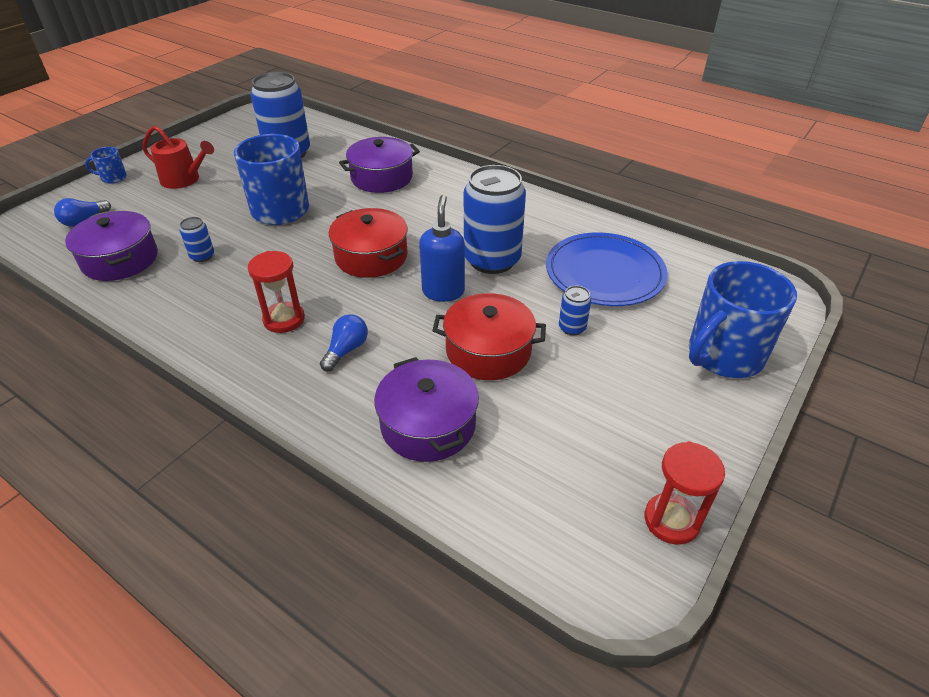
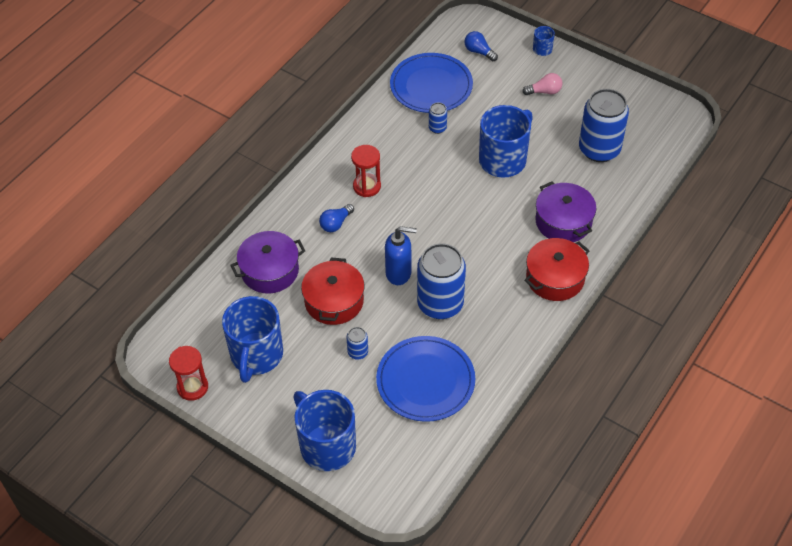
camera: 90 degrees right, 10 degrees up
purple pot [65,211,158,281] -> blue plate [390,53,473,113]
red watering can [143,126,214,189] -> pink light bulb [522,73,563,95]
blue light bulb [320,314,368,371] -> blue light bulb turned 105 degrees clockwise [319,204,354,232]
red pot [329,208,408,278] -> red pot moved to [524,238,590,301]
none -> blue mug [222,296,283,383]

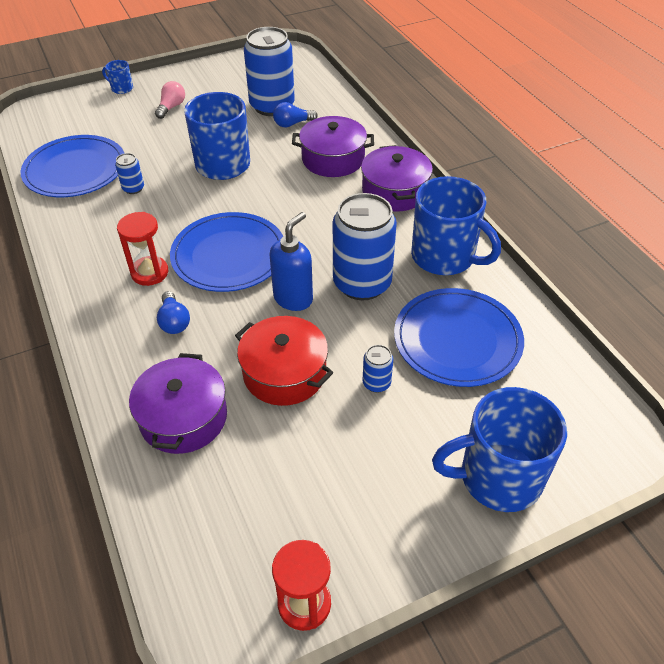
camera: 60 degrees left, 5 degrees down
blue mug [222,296,283,383] -> blue mug moved to [411,176,501,275]
blue light bulb [465,31,498,61] -> blue light bulb moved to [273,102,318,127]
red pot [524,238,590,301] -> purple pot [361,145,433,212]
none -> blue plate [170,212,283,292]

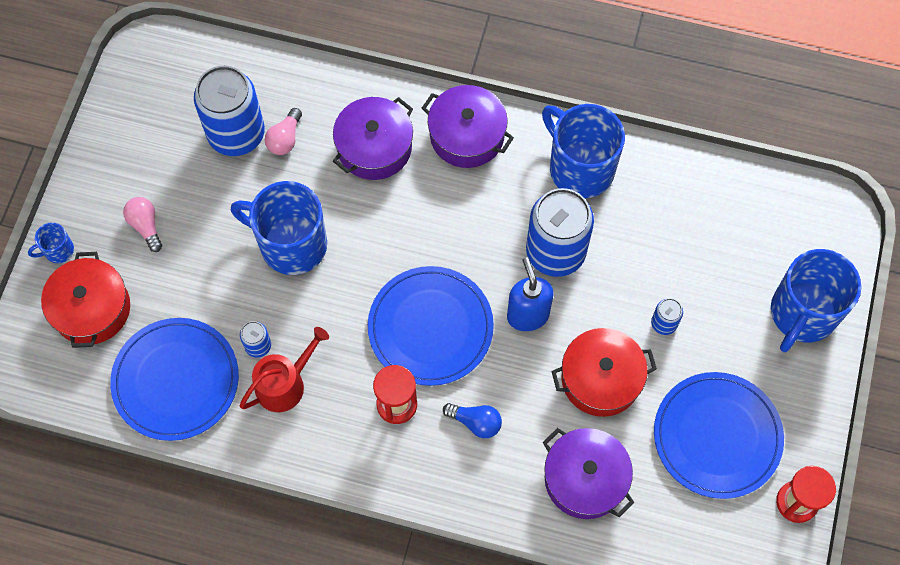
camera: 50 degrees left, 20 degrees up
blue light bulb [273,102,318,127] -> pink light bulb [265,108,302,155]
blue plate [394,288,524,387] -> blue plate moved to [654,372,784,499]
blue mug [411,176,501,275] -> blue mug turned 120 degrees counterclockwise [542,104,625,198]
none -> red pot [41,252,130,348]
none -> red watering can [240,327,329,412]

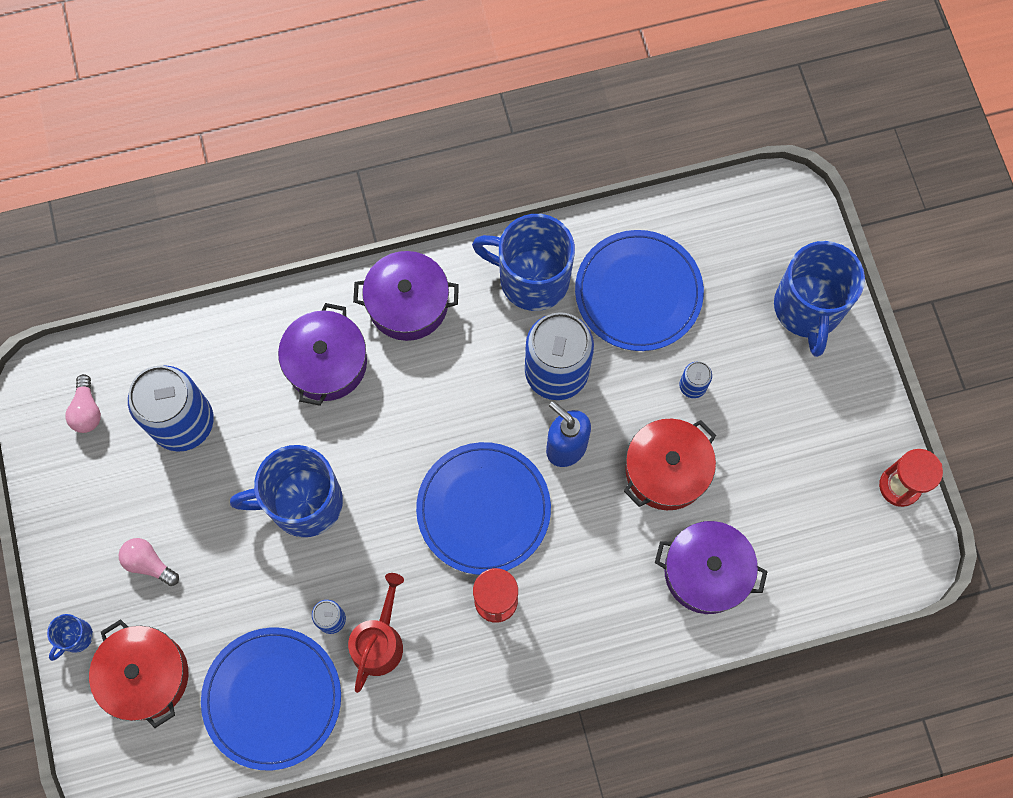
camera: 30 degrees left, 5 degrees up
pink light bulb [265,108,302,155] -> pink light bulb moved to [65,374,101,433]
blue light bulb [443,403,502,438] -> none
blue plate [654,372,784,499] -> blue plate moved to [575,230,704,351]

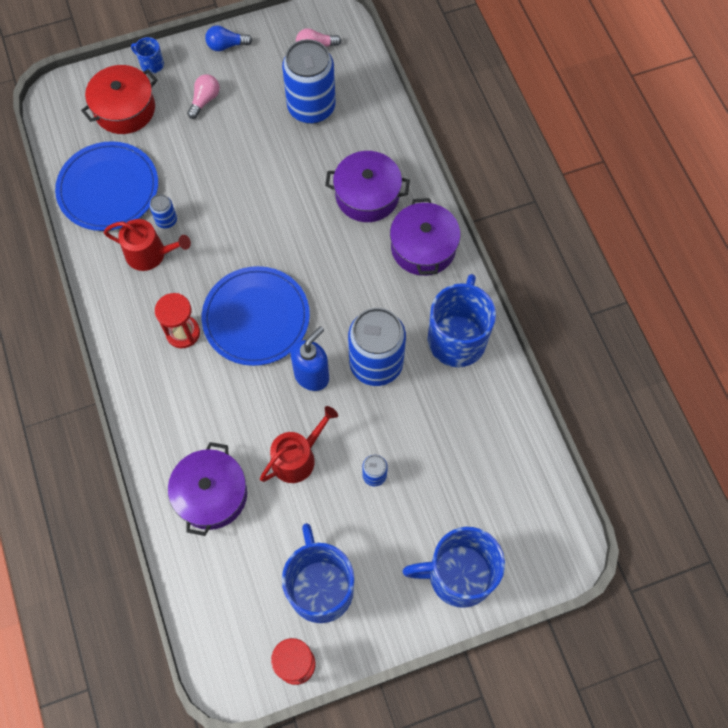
camera: 85 degrees right, 5 degrees down
blue mug [230,445,343,537] -> blue mug moved to [282,523,354,623]
blue plate [575,230,704,351] -> none
red pot [624,419,716,510] -> red watering can [260,406,338,483]
none -> blue light bulb [205,26,253,51]

